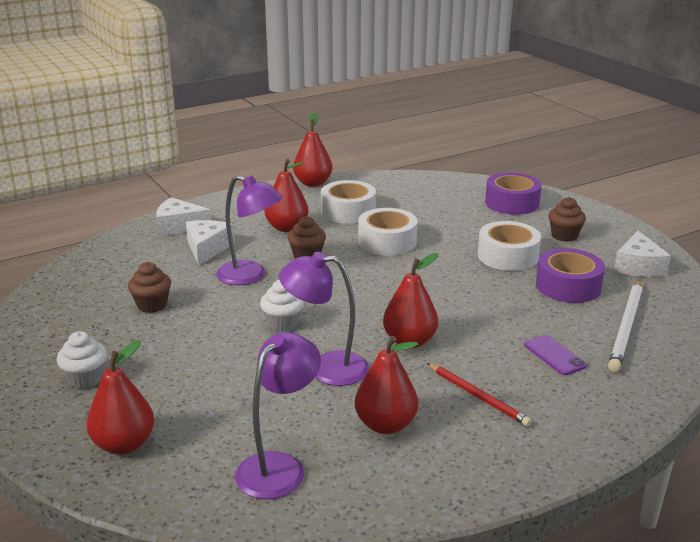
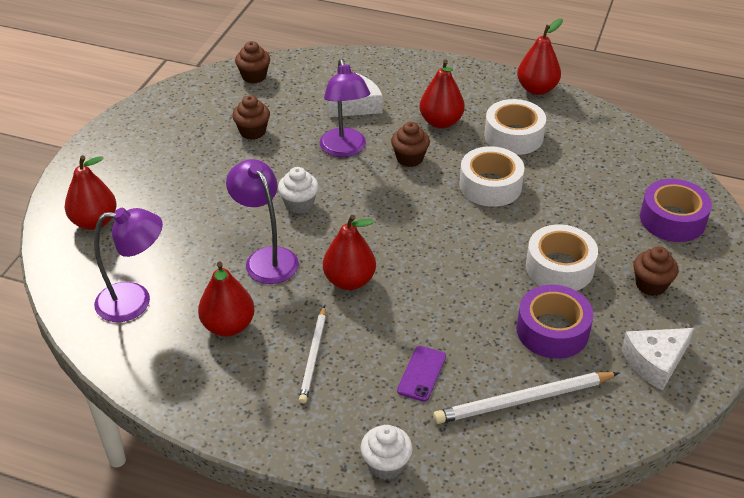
camera: 50 degrees right, 15 degrees up
white cupcake [57,331,107,389] -> white cupcake moved to [360,425,413,480]
white cheese [156,197,212,236] -> none
red pencil [427,363,532,426] -> white pencil [299,306,326,403]
none -> brown cupcake [235,41,270,84]

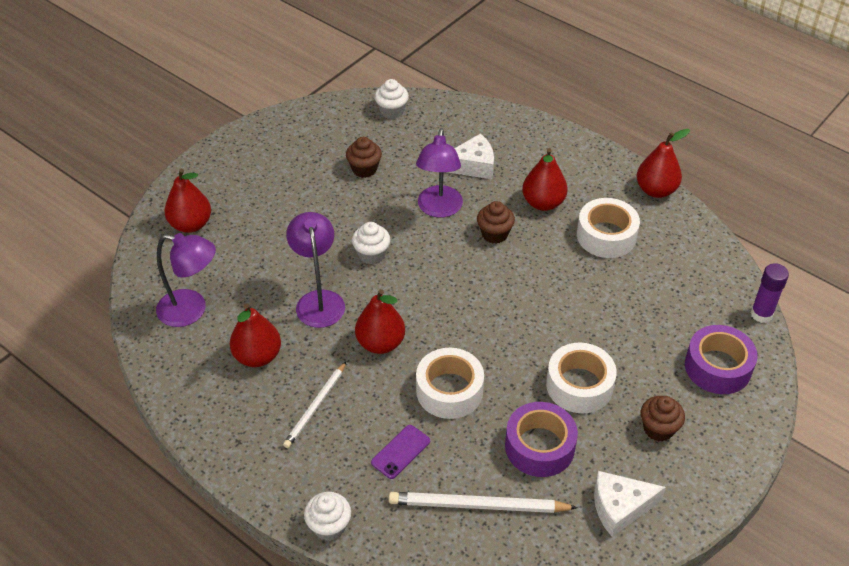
camera: 20 degrees right, 5 degrees up
brown cupcake [235,41,270,84] -> white cupcake [374,79,409,119]
white tape [459,146,525,207] -> white tape moved to [416,348,484,419]
none -> purple glue stick [751,263,789,323]

